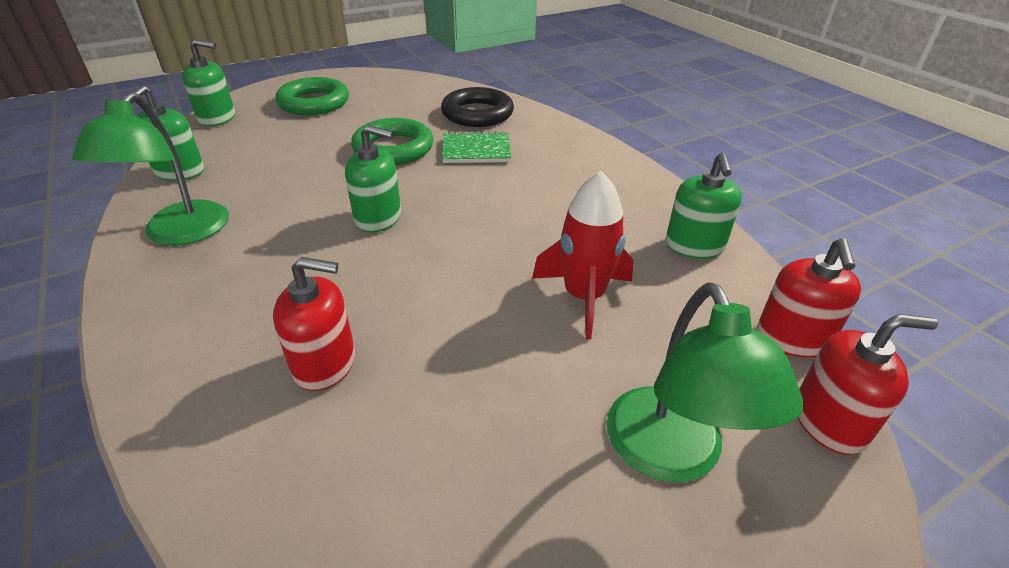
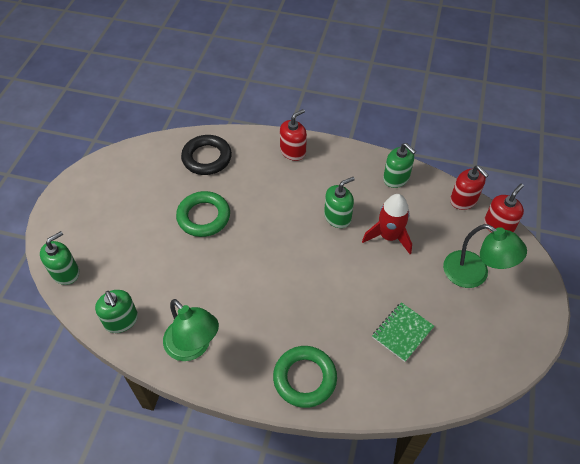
camera: 45 degrees left, 15 degrees up
red soap dispenser [273,257,355,391] -> red soap dispenser moved to [280,109,307,161]
green ring [275,77,349,115] -> green ring moved to [273,346,337,408]
green soap dispenser [345,125,401,232] -> green soap dispenser moved to [324,177,355,228]
green notebook [442,131,511,163] -> green notebook moved to [372,302,434,362]

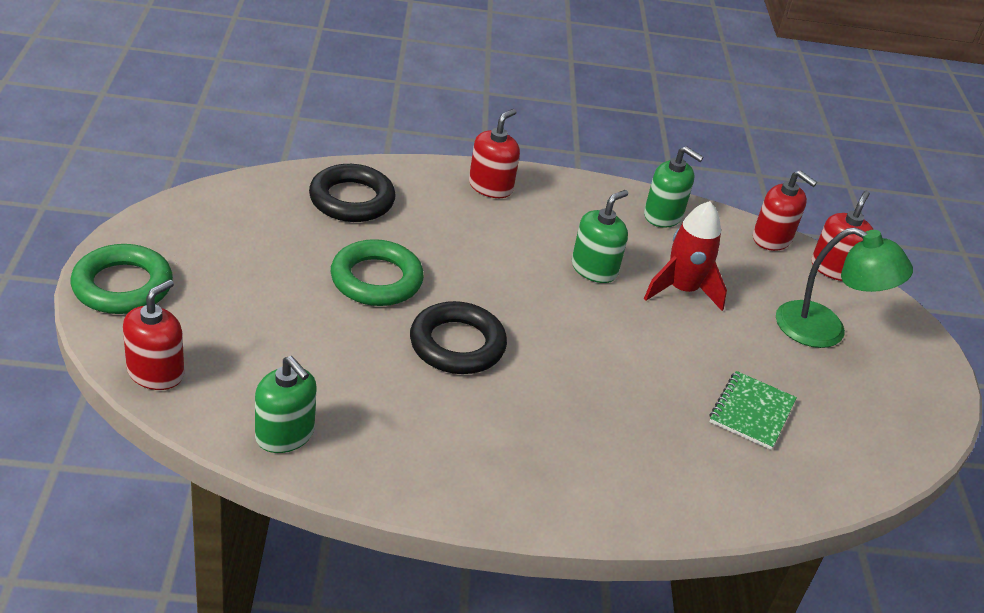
camera: 20 degrees left, 15 degrees down
green soap dispenser [40,231,79,285] -> red soap dispenser [123,279,184,390]
green lamp [163,299,219,361] -> none
green ring [273,346,337,408] -> green ring moved to [71,244,173,314]
none -> black ring [410,301,507,374]

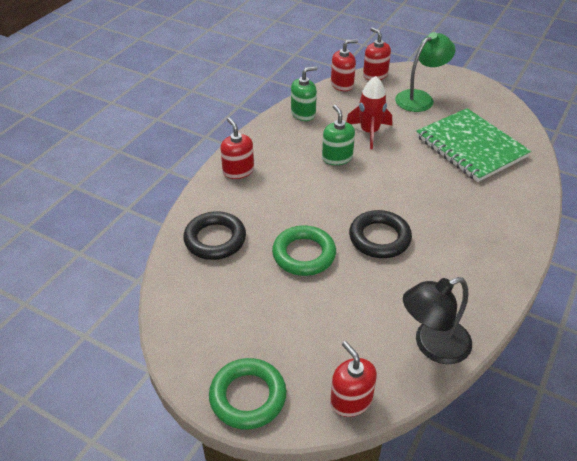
camera: 55 degrees left, 5 degrees up
green soap dispenser [255,356,316,453] -> black lamp [403,277,472,364]
green notebook [709,371,797,450] -> green notebook [416,108,531,182], size x1.99

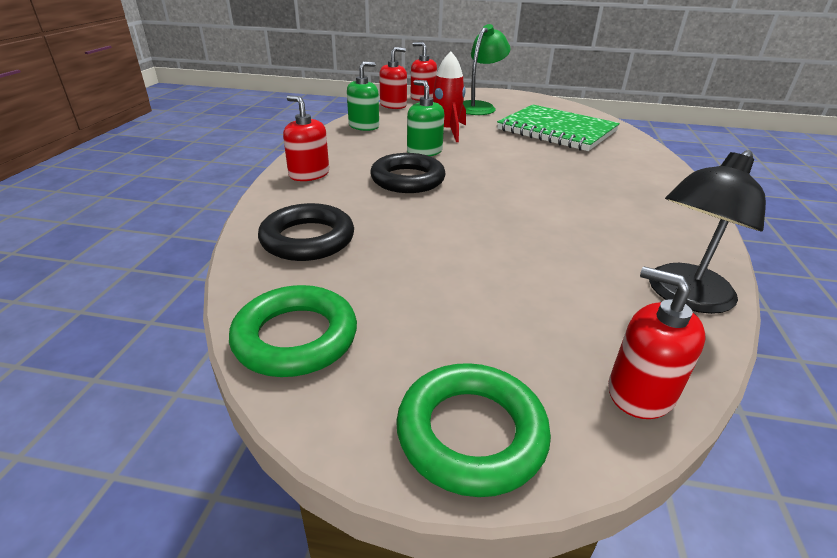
camera: 20 degrees left, 10 degrees down
green ring [272,225,336,276] -> green ring moved to [229,285,357,377]
black ring [349,210,412,258] -> black ring moved to [370,153,446,193]

